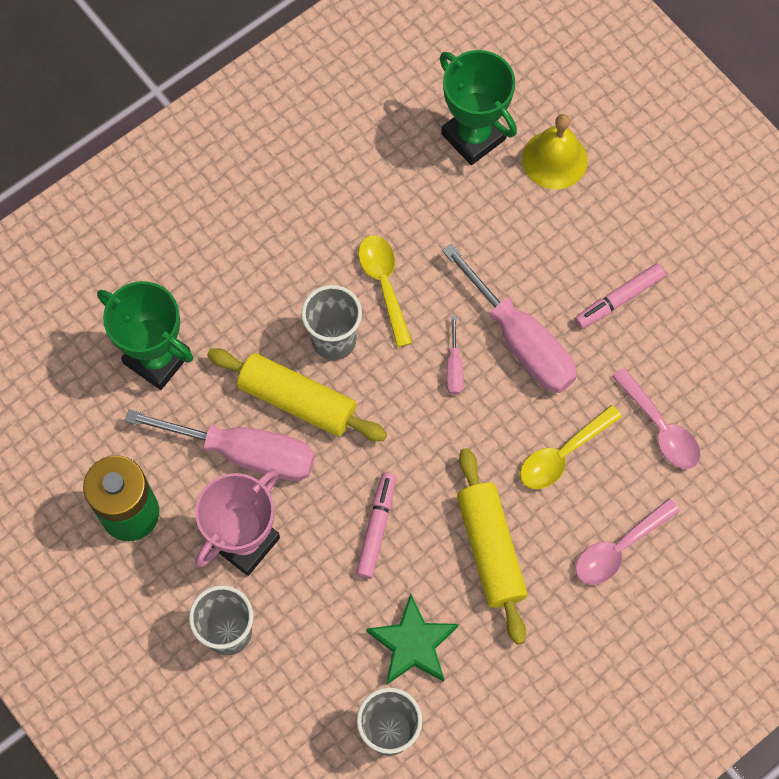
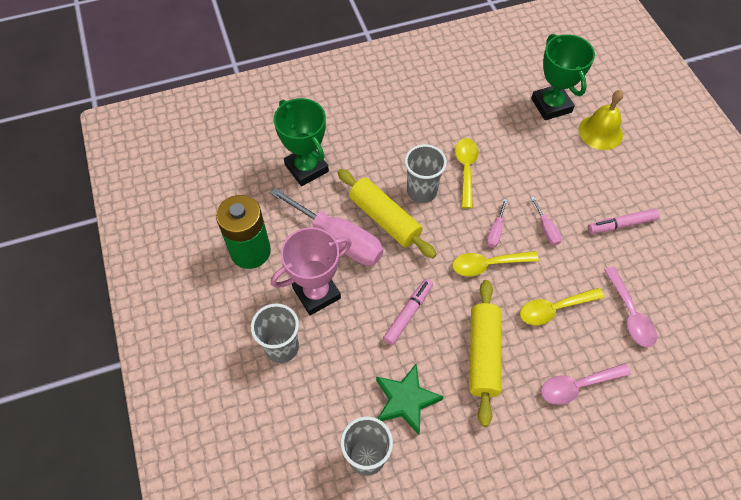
camera: 20 degrees right, 10 degrees down
pink screwdriver [442,243,577,393] -> pink screwdriver [531,197,561,245], size x0.44
none -> yellow spoon [453,251,539,276]

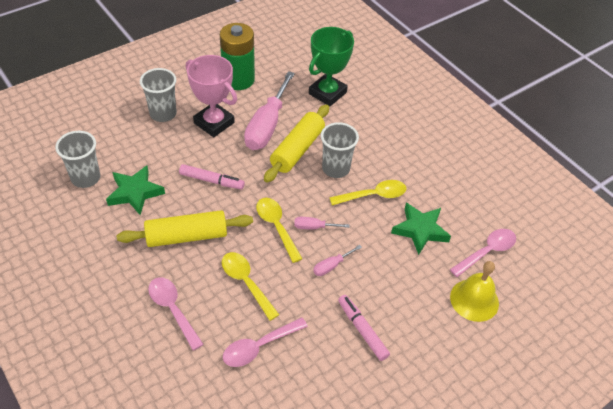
camera: 70 degrees right, 10 degrees down
green trophy [531,34,595,120] -> pink spoon [450,229,516,277]
none -> green star [391,203,451,255]

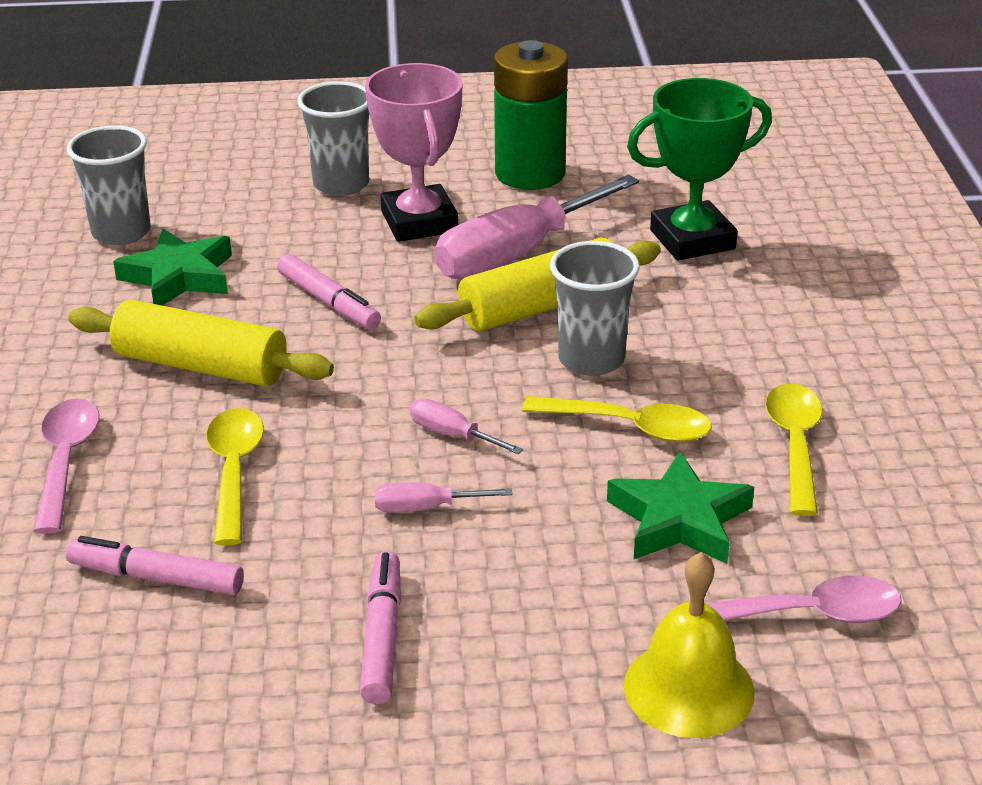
camera: 35 degrees right, 15 degrees down
pink spoon [223,317,308,367] -> pink marker [66,536,244,595]
yellow spoon [256,198,303,263] -> yellow spoon moved to [765,383,823,516]

